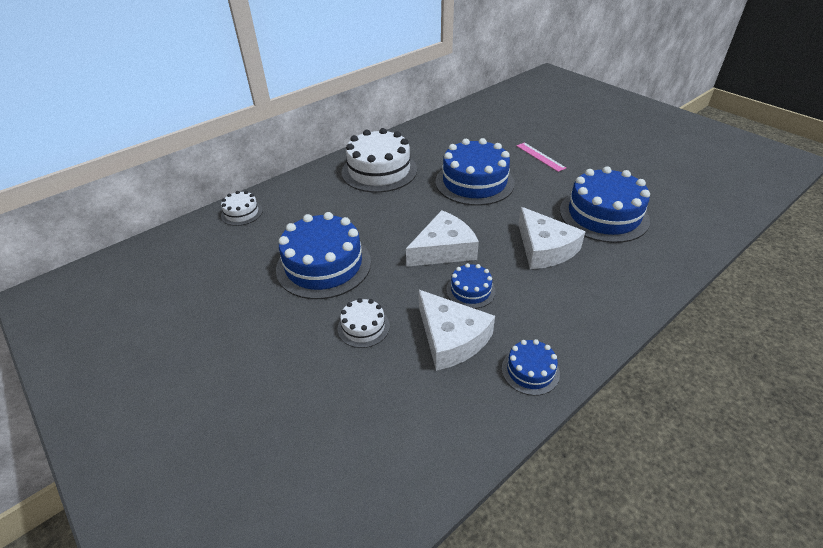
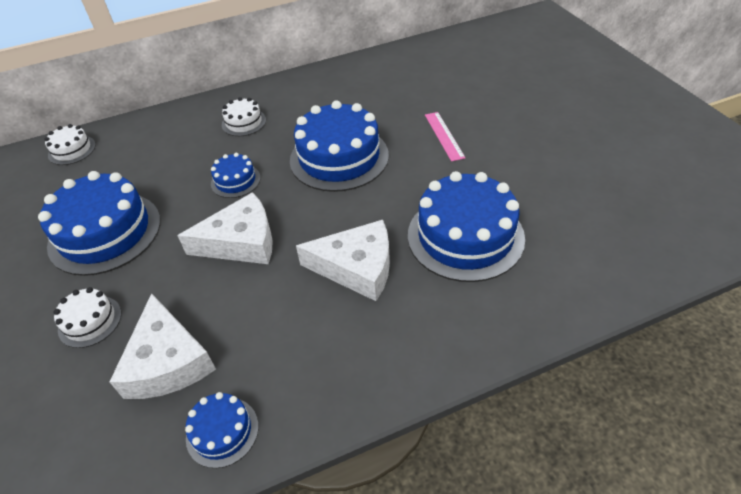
camera: 20 degrees right, 5 degrees up
white cake [342,128,417,193] -> white cake [222,97,266,136], size x0.49
blue cake [446,263,496,309] -> blue cake moved to [211,153,261,198]
white cheese [518,207,586,269] -> white cheese turned 75 degrees counterclockwise [296,220,390,301]

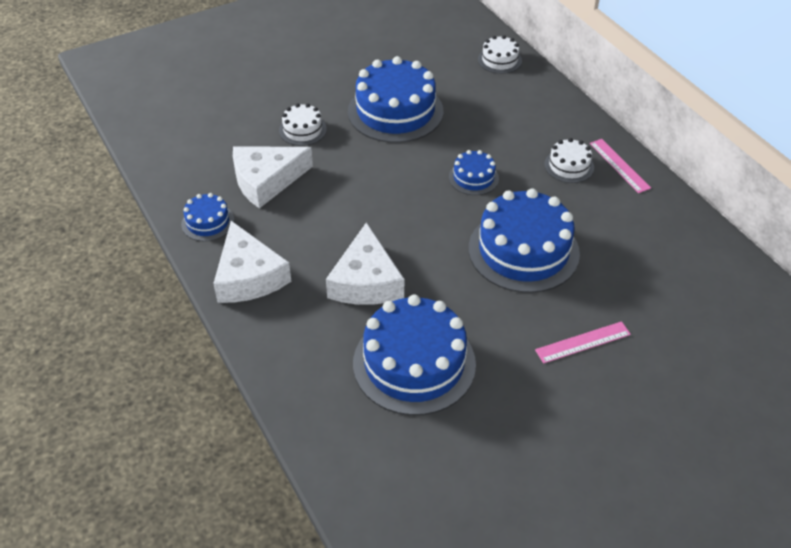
camera: 80 degrees right, 0 degrees up
white cheese [177,192,273,264] -> white cheese moved to [213,221,291,303]
none -> pink ruler [590,139,651,193]

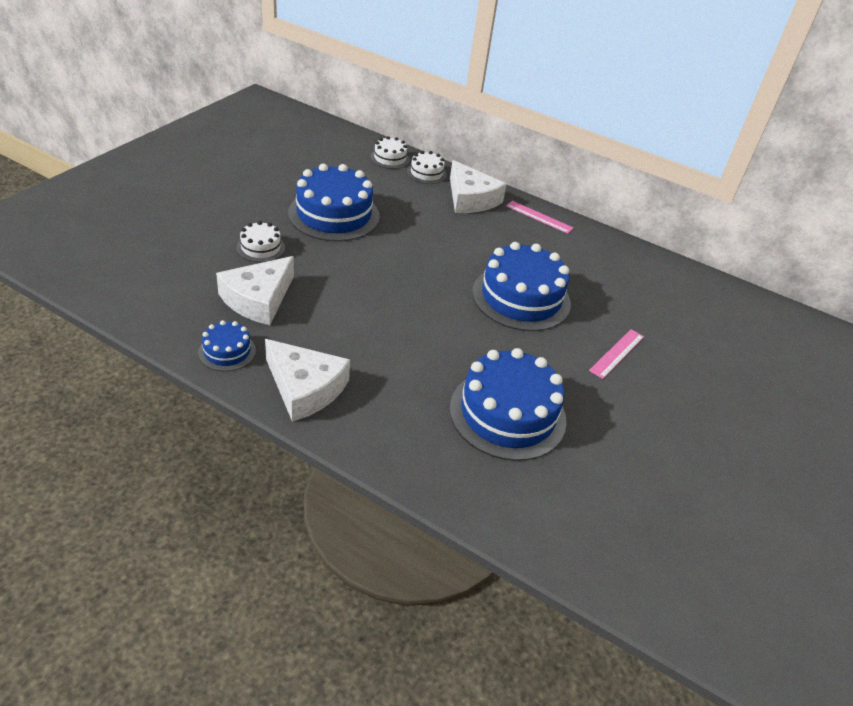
camera: 35 degrees left, 5 degrees down
white cheese [326,222,404,305] -> white cheese moved to [450,160,507,213]
blue cake [449,150,499,195] -> none
white cake [544,138,594,183] -> white cake moved to [407,151,447,184]

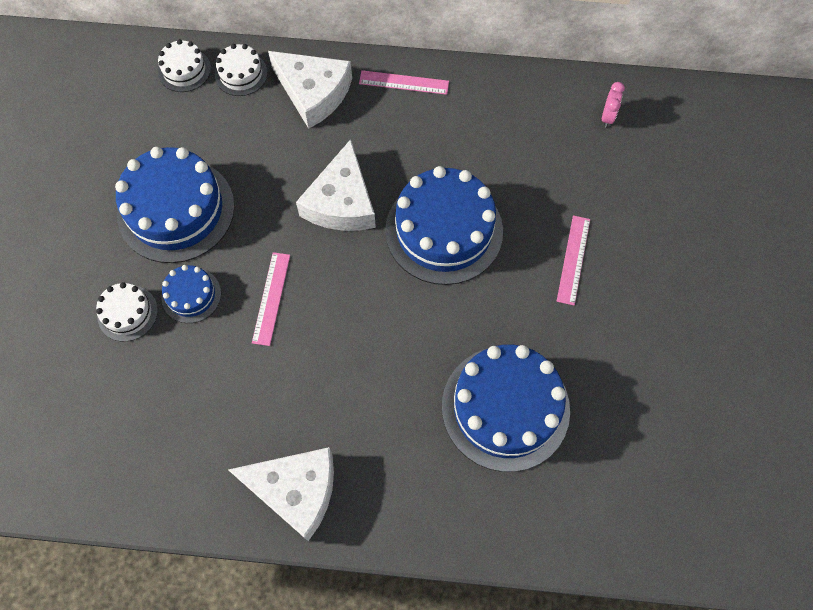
camera: 20 degrees left, 25 degrees up
blue cake [198,320,256,372] -> blue cake moved to [162,265,221,323]
white cheese [216,256,294,325] -> white cheese moved to [296,139,376,231]
none -> pink ruler [252,252,290,346]
none -> pink clock [602,82,625,128]

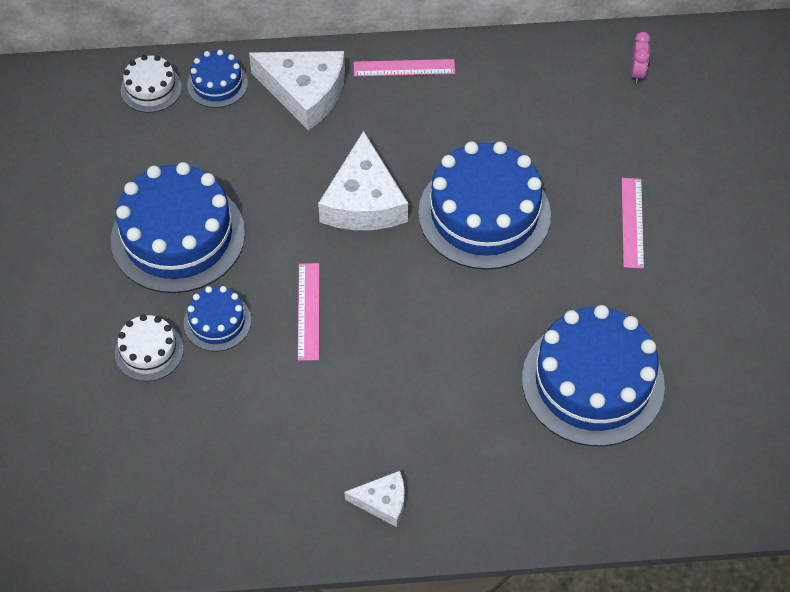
camera: 10 degrees left, 10 degrees down
white cake [215,44,268,96] -> blue cake [187,50,248,108]
white cheese [228,447,334,541] -> white cheese [344,471,405,527], size x0.53

